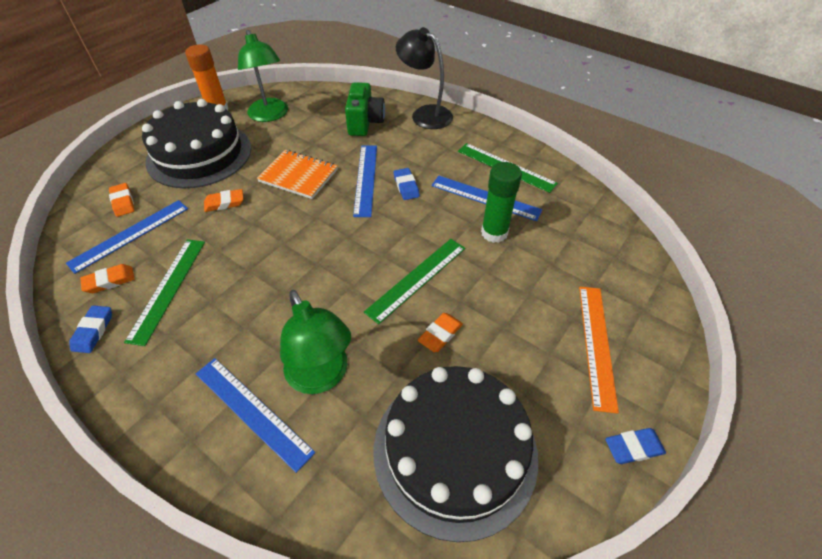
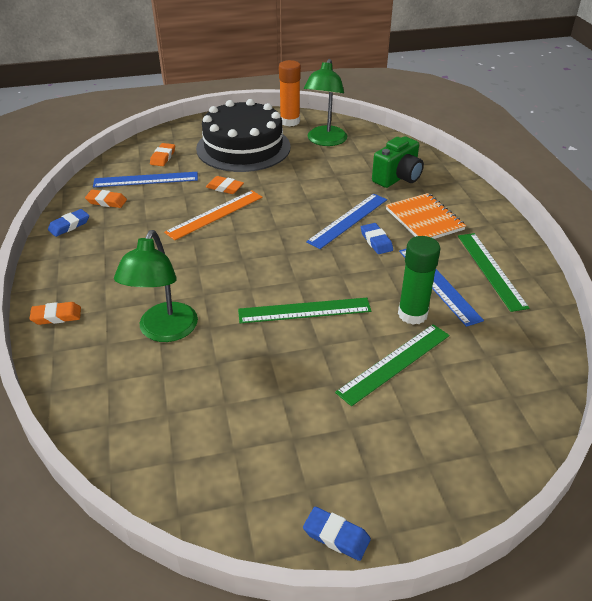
camera: 40 degrees right, 10 degrees down
green ruler [124,239,205,346] -> green ruler moved to [335,324,449,406]
blue ruler [196,358,316,473] -> none
orange notebook [257,150,338,199] -> orange notebook moved to [386,193,466,239]
black cake [373,366,538,542] -> none
blue eraser [394,168,420,200] -> blue eraser turned 45 degrees counterclockwise [361,223,393,254]
black lamp [396,27,453,129] -> none
orange eraser [418,313,463,352] -> orange eraser moved to [29,302,81,325]
orange ruler [579,287,619,414] -> orange ruler moved to [164,190,262,240]

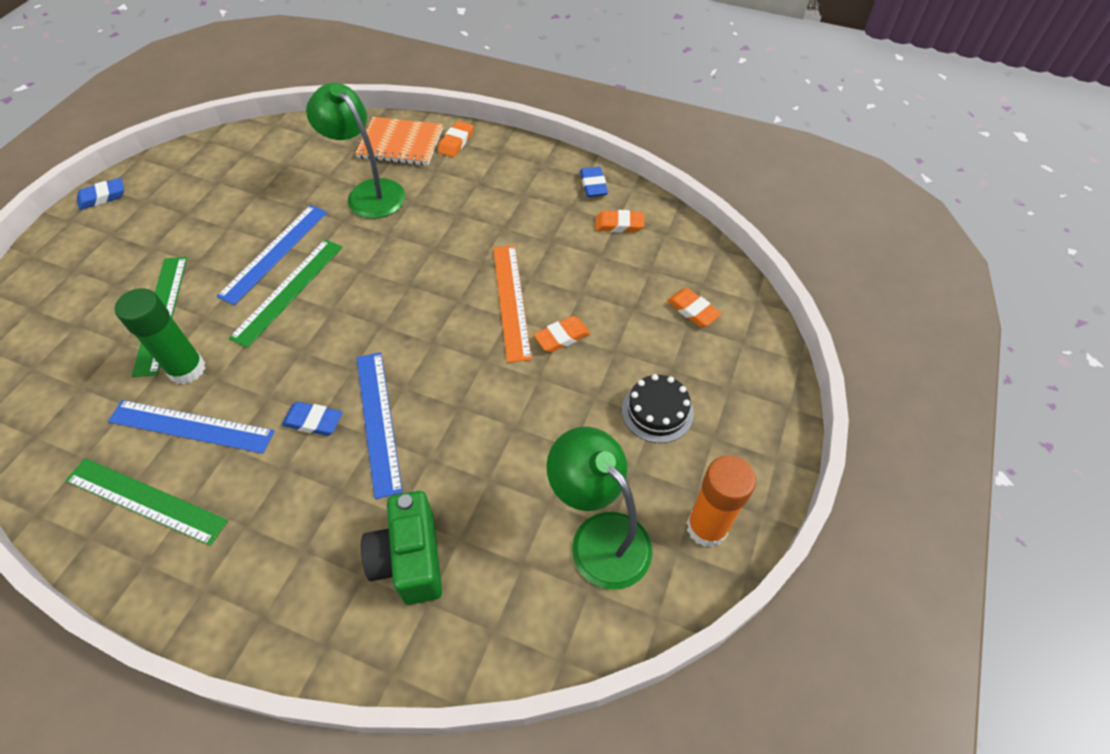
camera: 125 degrees right, 15 degrees up
orange eraser [85,189,127,208] -> orange eraser turned 45 degrees clockwise [595,210,645,233]
blue ruler [93,172,198,188] -> blue ruler moved to [217,205,327,305]
black cake [196,99,291,172] -> black cake [622,374,694,443], size x0.44
orange notebook [386,193,466,239] -> orange notebook moved to [355,117,443,166]

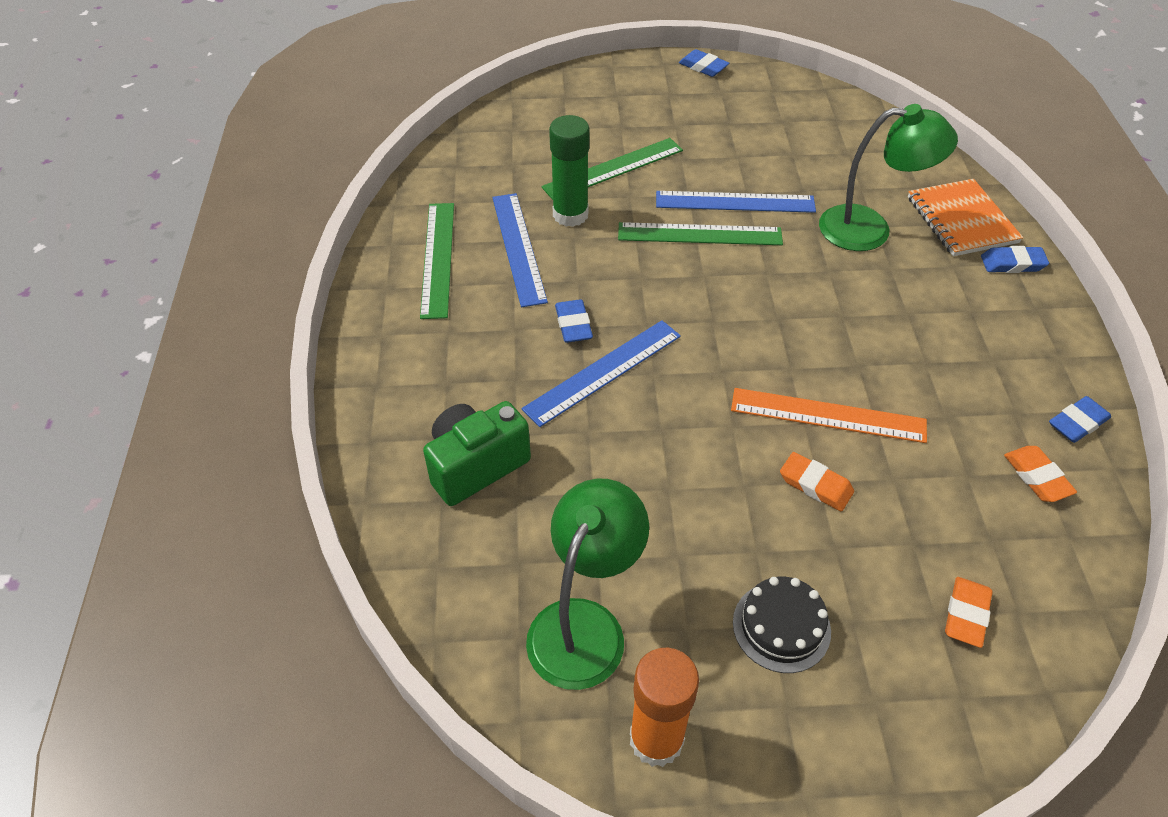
camera: 65 degrees right, 5 degrees down
green lamp [306,83,405,219] -> green lamp turned 75 degrees clockwise [819,104,958,251]
orange eraser [438,121,474,157] -> blue eraser [981,246,1049,273]
orange ruler [493,245,532,363] -> orange ruler turned 45 degrees clockwise [731,388,927,443]

